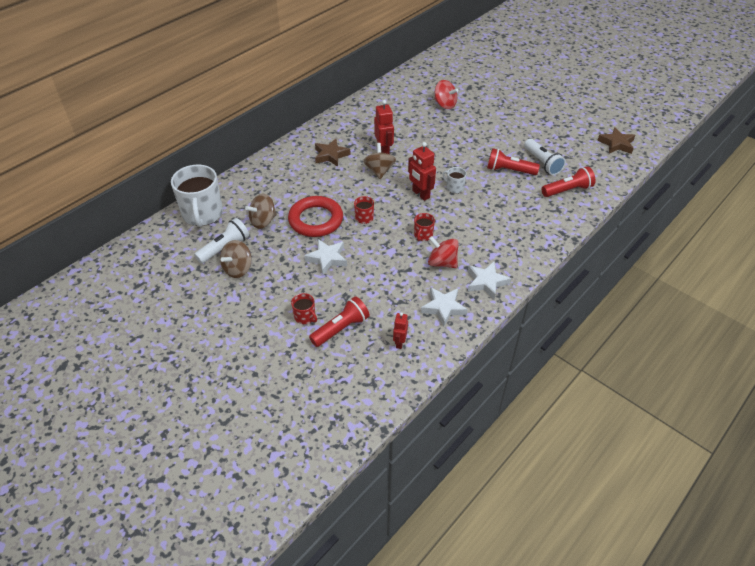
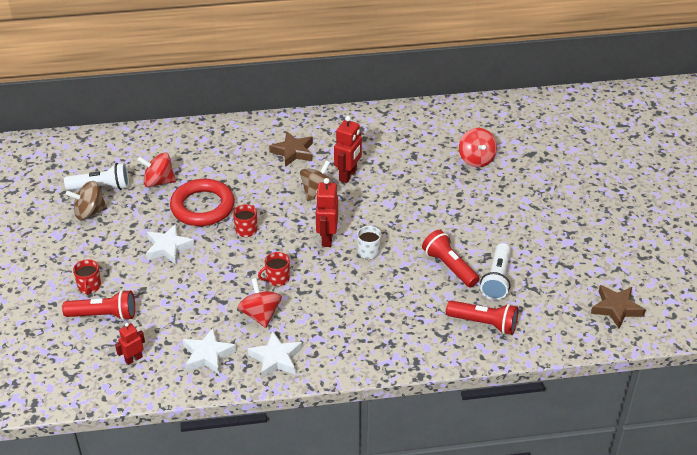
camera: 40 degrees right, 5 degrees down
white mug [171,165,223,227] -> none
brown spinning top [245,194,277,229] -> red spinning top [137,152,176,187]

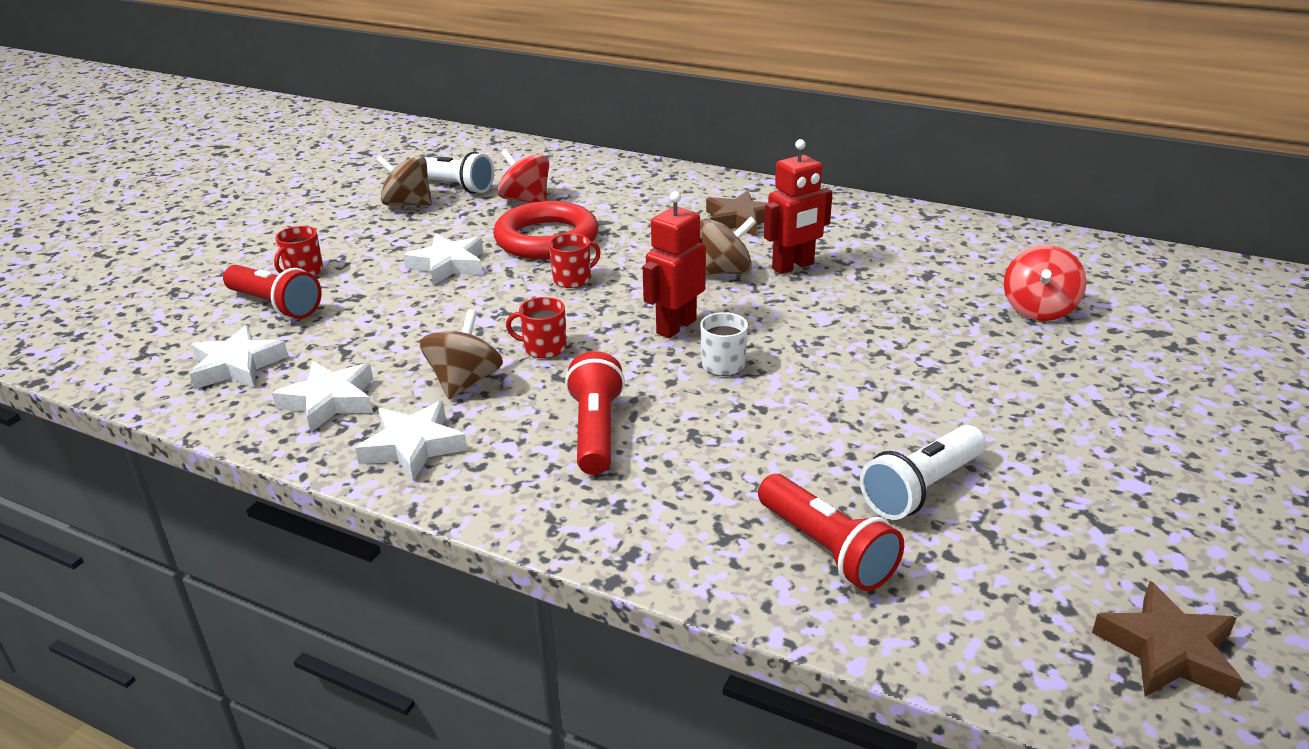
camera: 35 degrees right, 10 degrees down
red robot [115,323,145,365] -> white star [190,325,288,389]
red spinning top [237,278,282,328] -> brown spinning top [419,310,503,399]
red flashlight [422,230,479,288] -> red flashlight moved to [565,351,625,475]

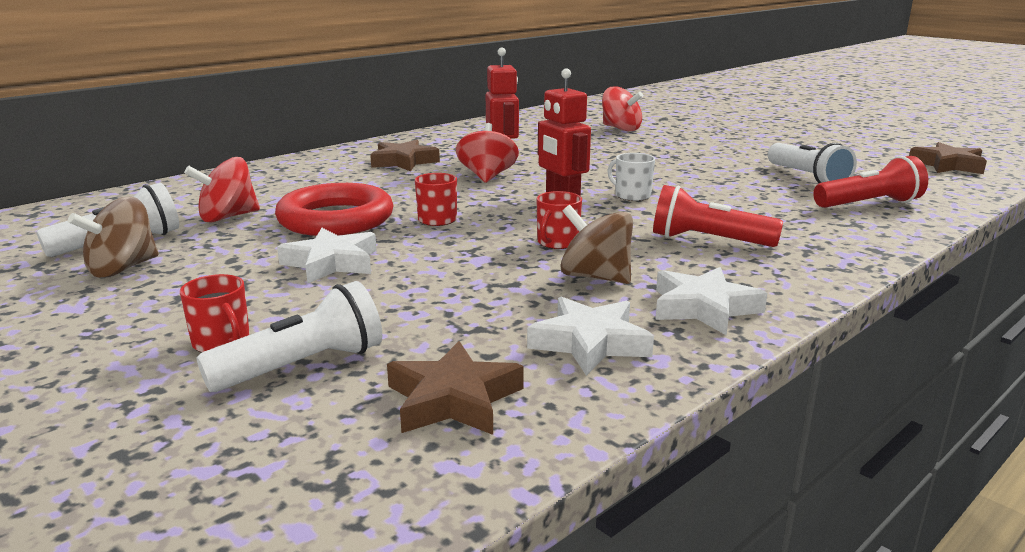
camera: 70 degrees left, 10 degrees down
white star [190,325,288,389] -> brown star [387,341,524,435]
red flashlight [223,265,321,319] -> white flashlight [197,281,382,392]
brown spinning top [700,217,757,275] -> red spinning top [456,123,519,183]

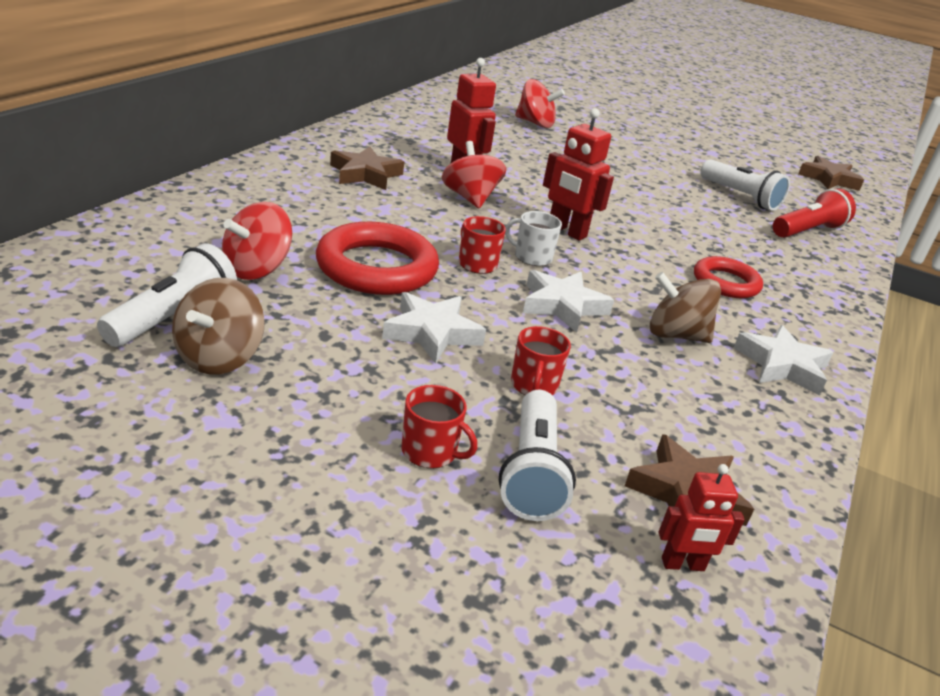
camera: 25 degrees left, 10 degrees up
white flashlight [197,281,382,392] -> white flashlight turned 150 degrees clockwise [499,390,576,521]
white star [527,297,654,376] -> white star moved to [523,270,614,333]
red mug [536,191,582,249] -> red mug moved to [511,326,571,395]
white mug [607,153,655,201] -> white mug moved to [505,211,562,266]
red flashlight [653,185,783,247] -> red ring [694,256,763,298]
none -> red robot [659,464,745,571]

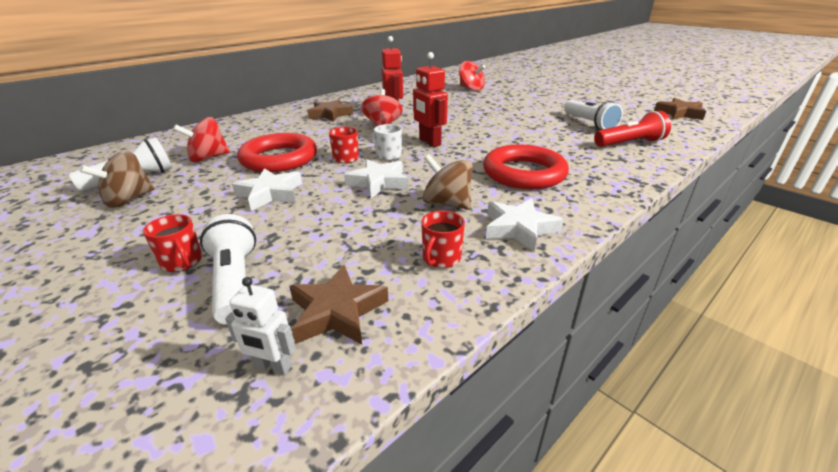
camera: 25 degrees right, 0 degrees up
white flashlight [499,390,576,521] -> white flashlight turned 135 degrees clockwise [200,214,256,325]
red mug [511,326,571,395] -> red mug moved to [421,211,465,268]
red robot [659,464,745,571] -> white robot [225,277,296,376]
red ring [694,256,763,298] -> red ring [483,144,569,189], size x1.61

